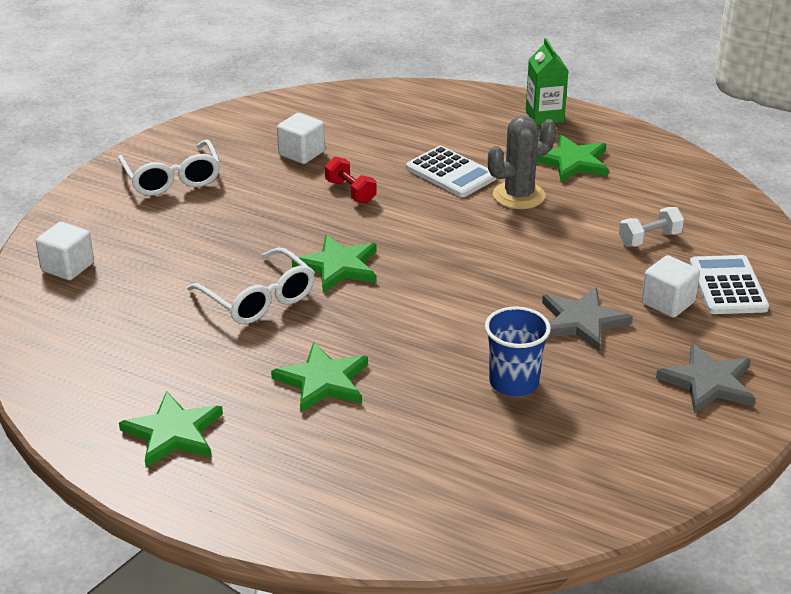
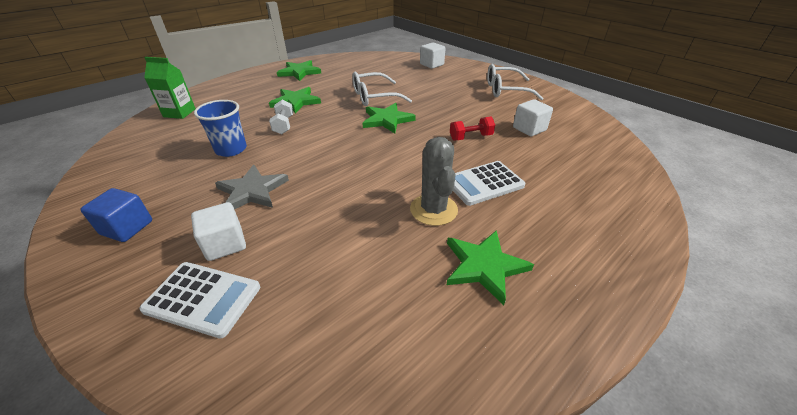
camera: 110 degrees right, 5 degrees up
green carton [526,38,568,125] -> green carton moved to [144,57,196,119]
white dumbbell [619,207,684,247] -> white dumbbell moved to [269,100,293,134]
grey star [656,343,755,413] -> blue cube [80,188,152,242]

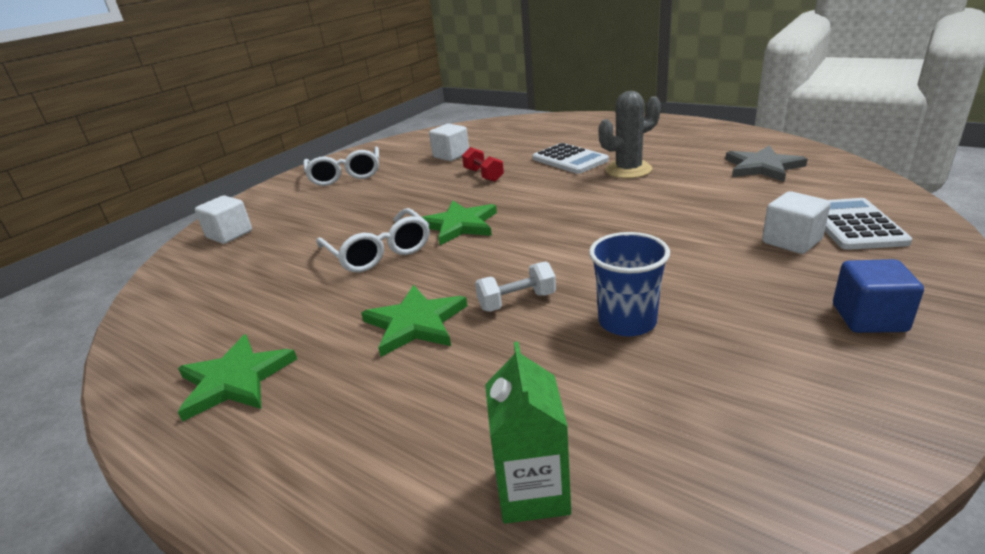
camera: 100 degrees left, 10 degrees down
grey star [215,165,289,209] -> grey star moved to [725,145,808,182]
green star [447,230,534,305] -> none

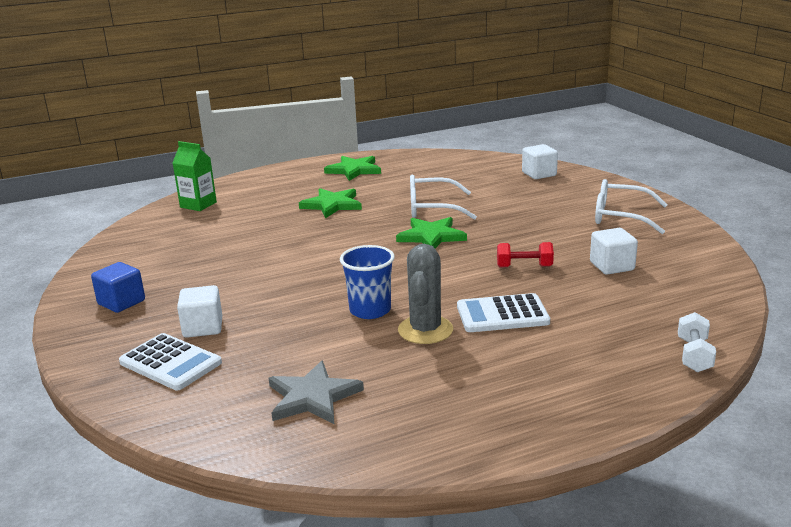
camera: 120 degrees right, 5 degrees down
white dumbbell [475,262,556,312] -> white dumbbell moved to [678,312,716,372]
blue cup [589,232,670,336] -> blue cup moved to [340,245,395,319]

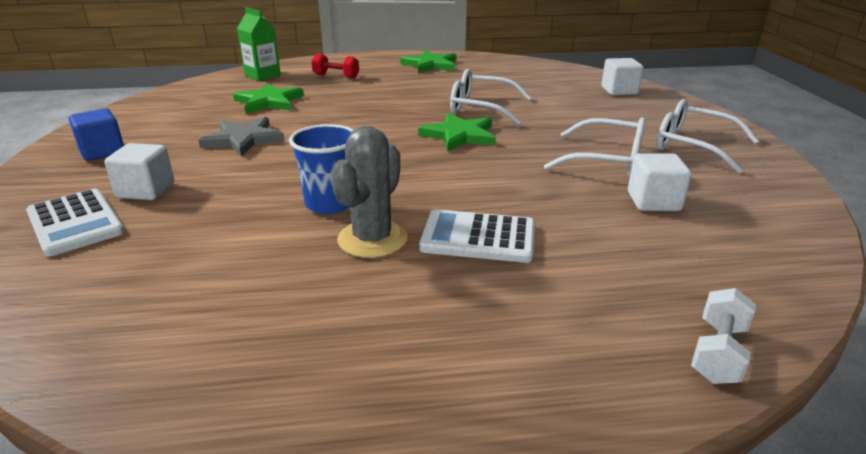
camera: 15 degrees right, 5 degrees up
grey star [269,361,364,424] -> grey star moved to [198,117,285,157]
green star [299,188,362,218] -> green star moved to [233,83,304,113]
red dumbbell [497,242,554,267] -> red dumbbell moved to [312,53,359,79]
none -> white glasses [544,117,646,177]

